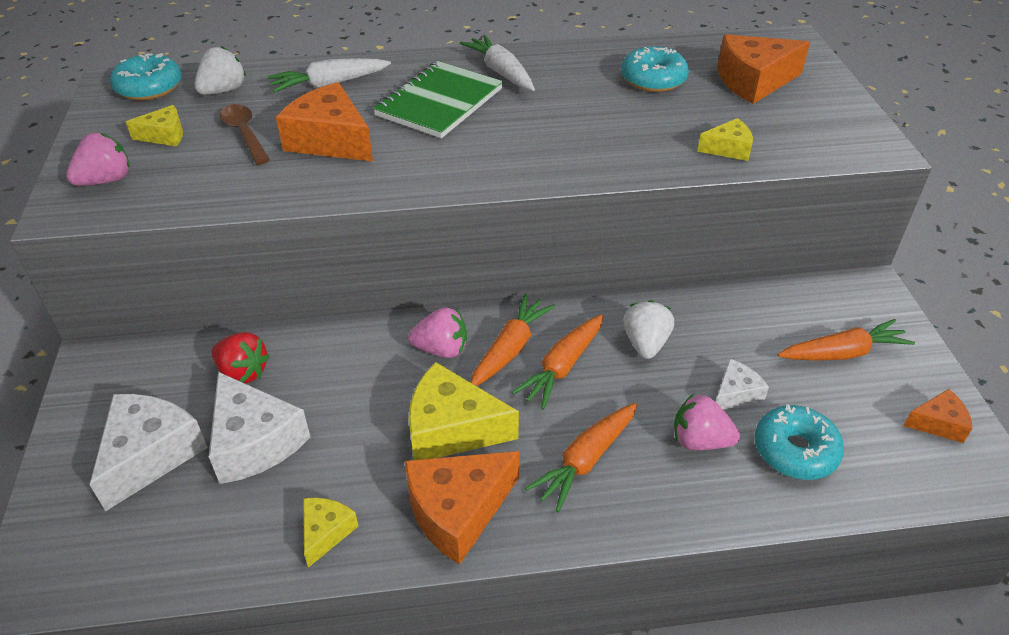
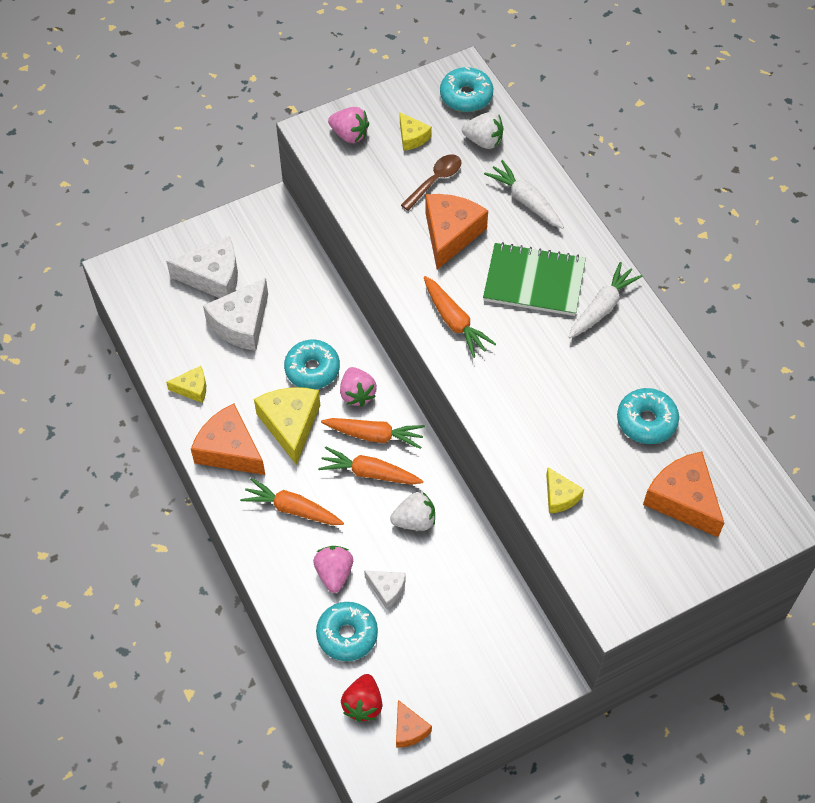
camera: 70 degrees right, 15 degrees up
red strawberry [212,332,270,384] -> red strawberry moved to [341,674,383,722]
orange carrot [778,319,915,361] -> orange carrot moved to [424,276,496,358]
none -> turquoise donut [284,340,340,389]

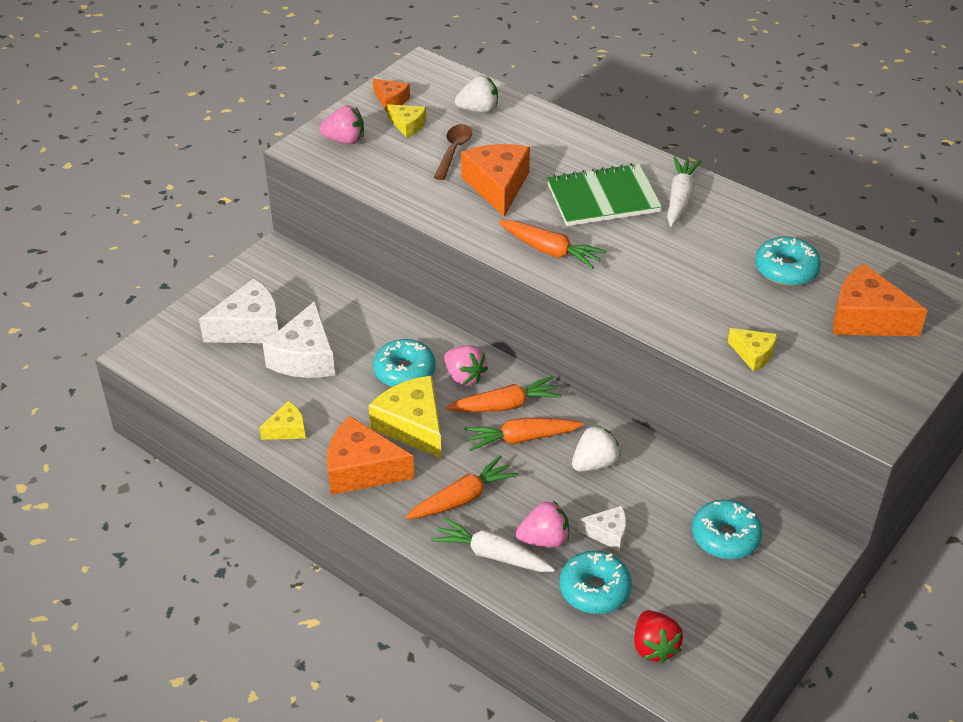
camera: 25 degrees left, 15 degrees down
orange carrot [240,478,344,525] -> orange carrot turned 150 degrees clockwise [405,455,518,519]
pink strawberry [313,546,353,593] -> pink strawberry turned 105 degrees clockwise [516,501,569,547]
orange cheese [396,700,432,748] -> orange cheese moved to [373,78,410,112]
turquoise donut [440,67,493,112] -> turquoise donut moved to [692,500,763,559]
white carrot [484,160,564,229] -> white carrot moved to [431,517,555,572]

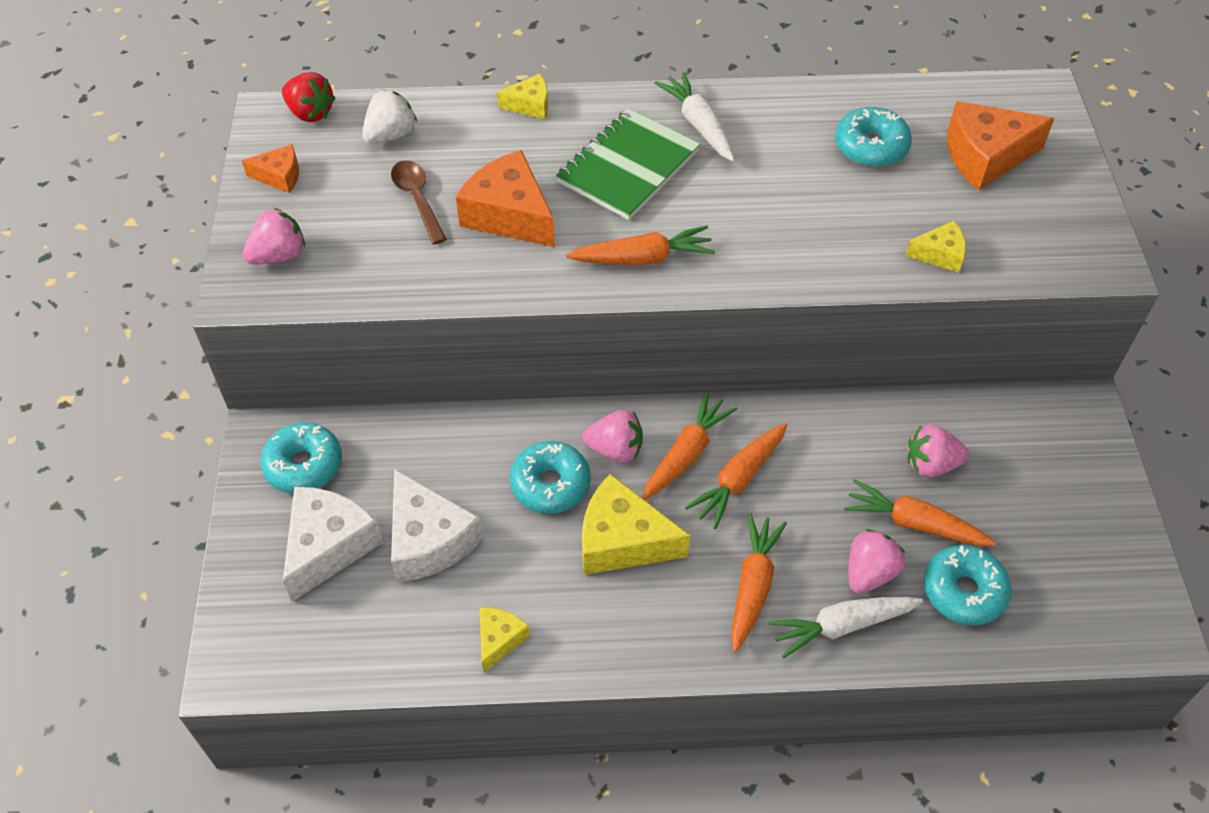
camera: 40 degrees left, 10 degrees up
orange cheese [327,416,414,495] -> none
yellow cheese [387,104,426,138] -> yellow cheese moved to [497,73,548,119]
white strawberry [572,425,621,472] -> none
white cheese [578,506,626,551] -> orange carrot [844,479,996,546]
red strawberry [634,610,683,663] -> red strawberry moved to [282,72,335,122]
turquoise donut [692,500,763,559] -> turquoise donut moved to [261,422,342,493]
none -> pink strawberry [907,424,970,477]

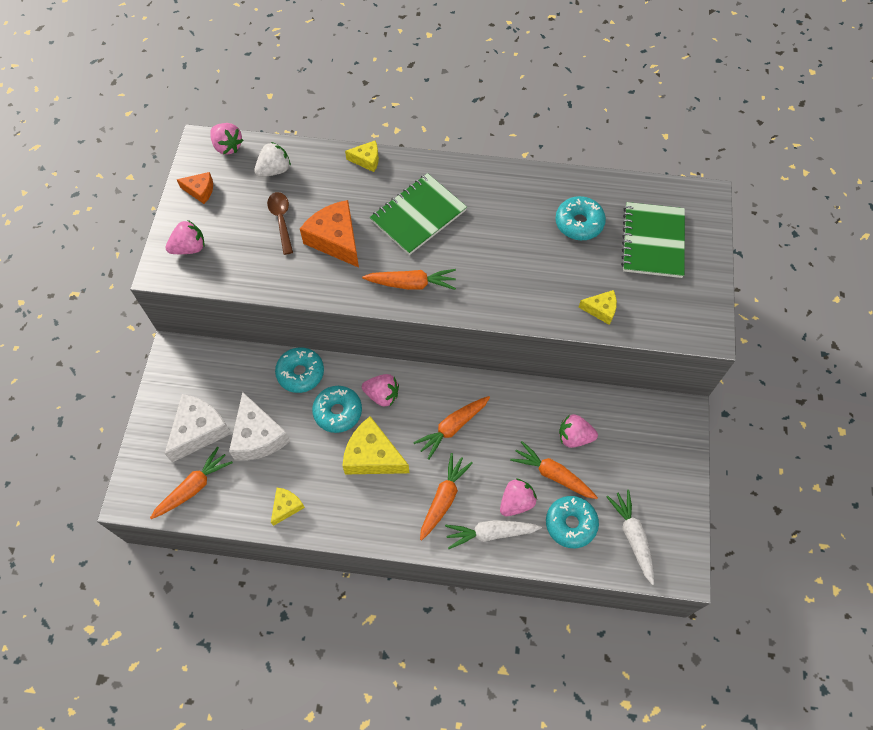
camera: 10 degrees right, 10 degrees up
turquoise donut [261,422,342,493] -> turquoise donut moved to [275,347,324,393]
red strawberry [282,72,335,122] -> pink strawberry [210,123,243,155]
orange carrot [642,392,737,500] -> orange carrot moved to [150,447,233,519]
white carrot [654,72,735,162] -> white carrot moved to [606,489,654,585]
orange cheese [947,101,1055,190] -> green notebook [621,202,685,278]

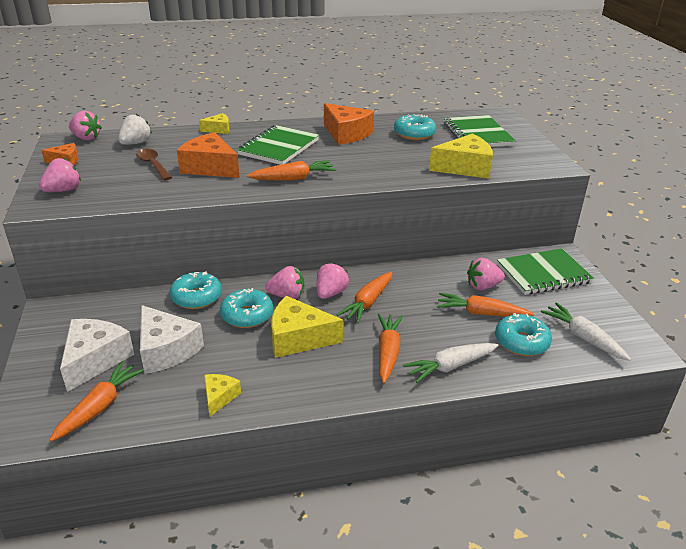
camera: 20 degrees left, 30 degrees down
pink strawberry [500,479,537,516] -> pink strawberry moved to [317,263,349,299]
yellow cheese [579,290,617,325] -> yellow cheese [429,133,493,178], size x1.86
none -> orange cheese [324,103,374,145]
none -> green notebook [497,249,594,295]

